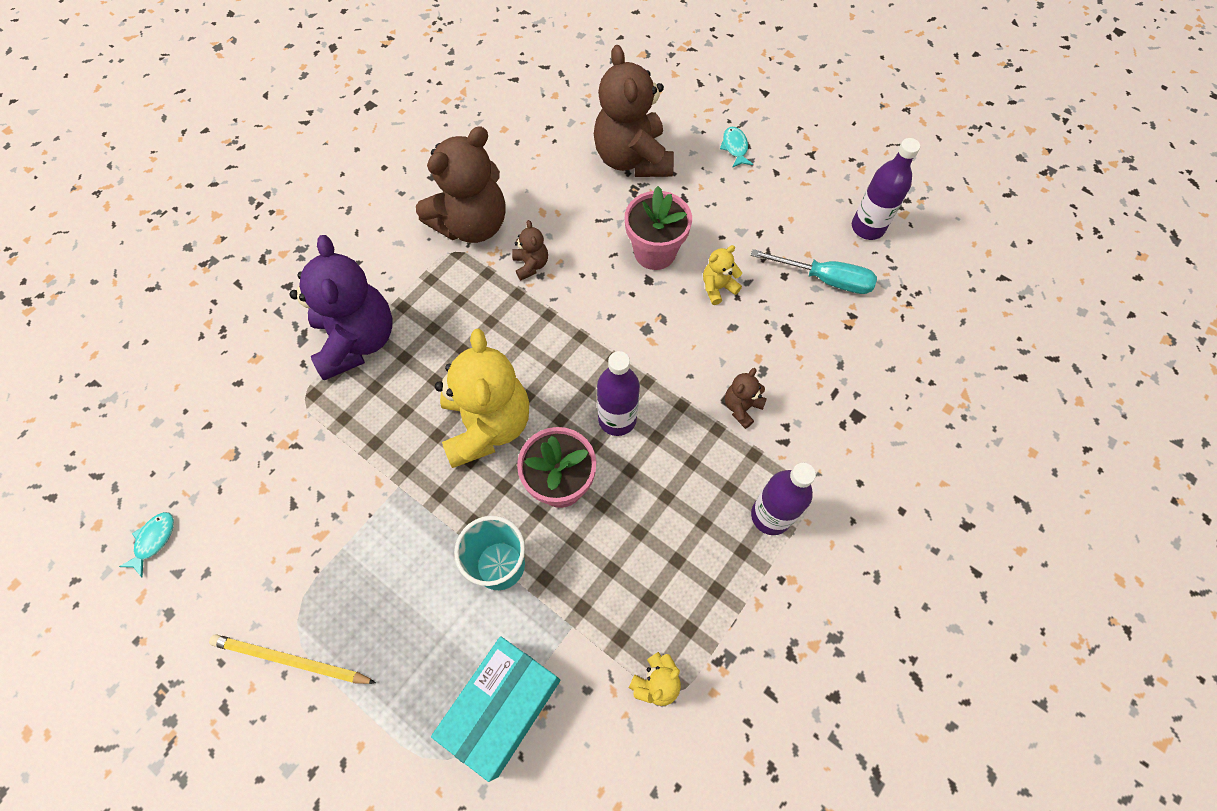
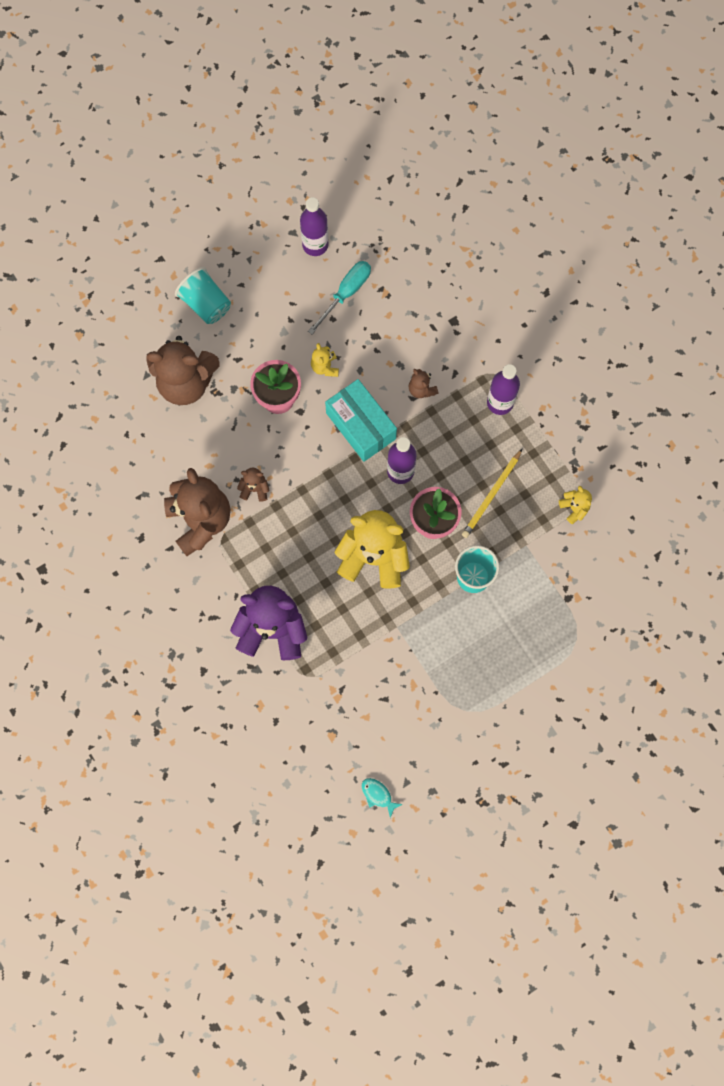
camera: 70 degrees left, 10 degrees up
yellow pencil [209,634,376,684] -> yellow pencil moved to [462,449,522,538]
turquoise box [431,636,560,782] -> turquoise box moved to [325,379,397,462]
turquoise fish [720,127,753,168] -> turquoise cup [175,267,231,324]

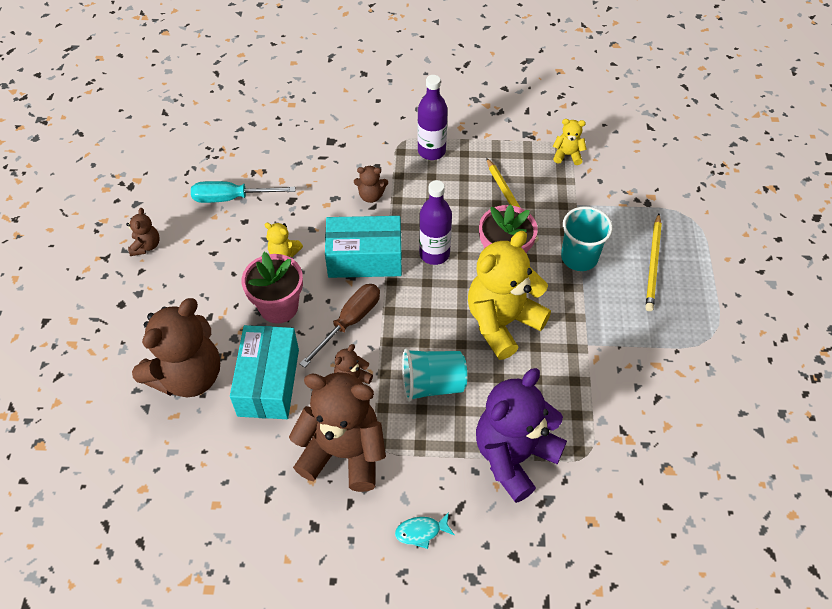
camera: 55 degrees left, 20 degrees down
turquoise cup [175,267,231,324] -> turquoise cup moved to [402,348,467,402]
purple bottle [300,197,329,256] -> none
turquoise screwdriver [308,261,371,335] -> turquoise screwdriver turned 75 degrees counterclockwise [191,181,295,203]
turquoise fish [362,778,403,818] -> turquoise fish moved to [395,512,454,549]
none -> brown teddy bear [126,208,160,256]
none -> turquoise box [230,325,299,419]
none -> brown screwdriver [300,284,380,368]
none -> yellow pencil [645,213,662,311]

